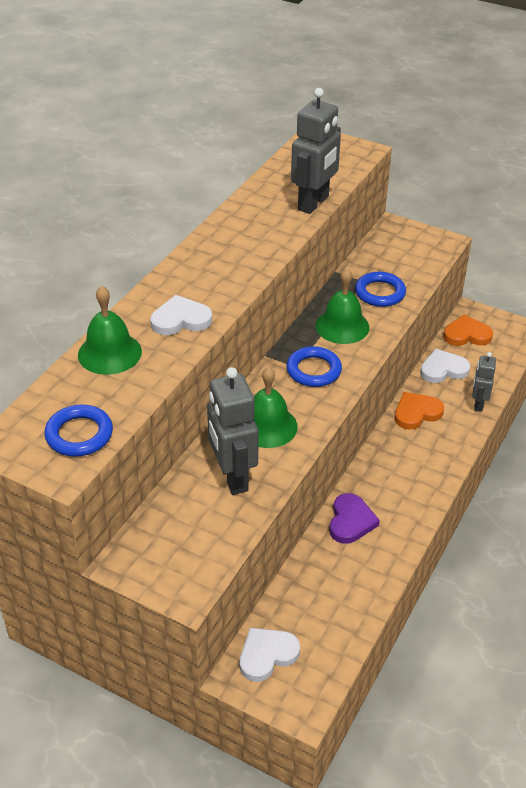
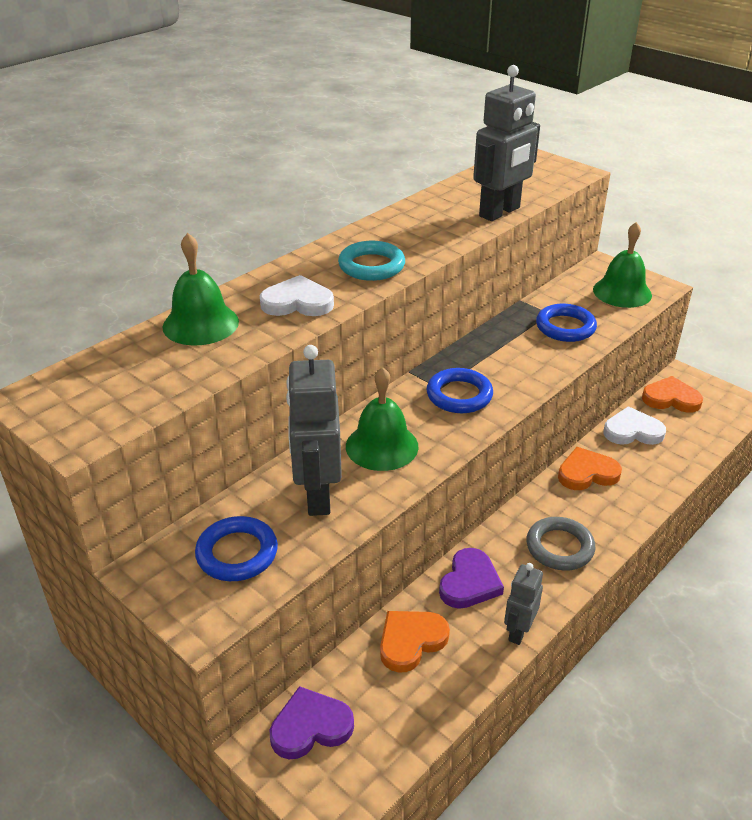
camera: 15 degrees right, 5 degrees down
blue ring [44,405,113,457] -> blue ring moved to [195,516,278,581]
white heart [240,627,300,682] -> purple heart [270,686,354,760]
green bell [316,269,369,344] -> green bell moved to [593,222,652,308]
grey robot [472,352,496,412] -> grey robot moved to [504,563,543,645]
none -> turquoise ring [338,241,405,281]
none -> orange heart [380,611,450,673]
none -> grey ring [526,517,595,570]

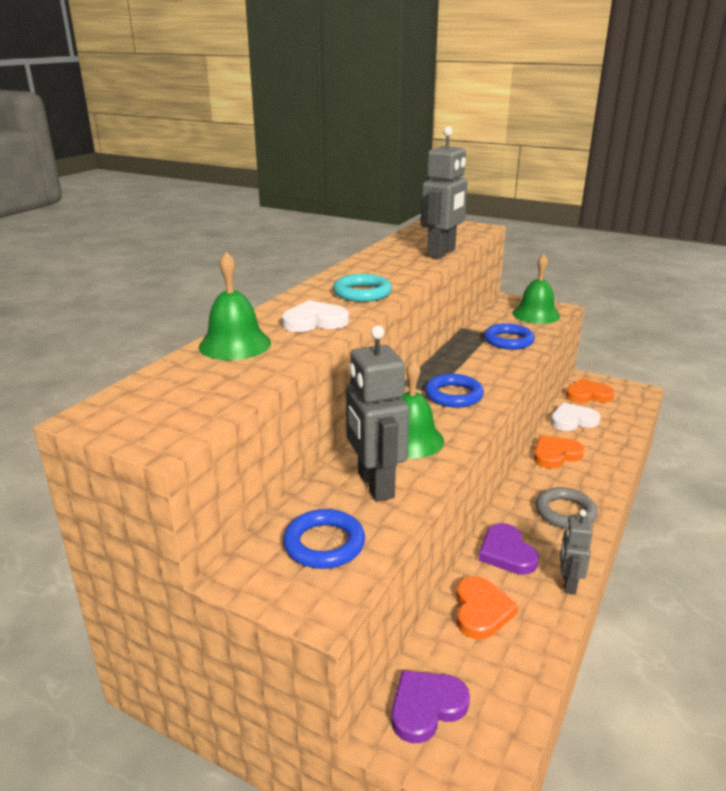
camera: 15 degrees left, 10 degrees down
orange heart [380,611,450,673] -> orange heart turned 150 degrees clockwise [456,576,519,639]
purple heart [439,548,504,609] -> purple heart turned 150 degrees clockwise [478,523,539,575]

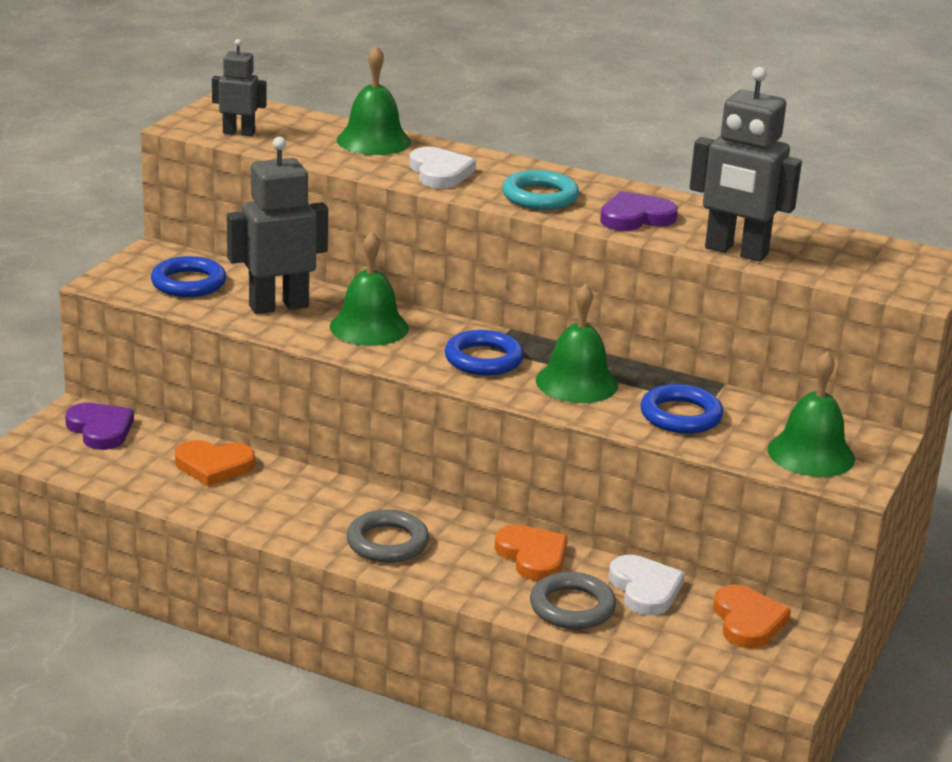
camera: 85 degrees right, 0 degrees up
purple heart [478,523,539,575] -> purple heart moved to [600,191,678,231]
grey robot [560,509,593,594] -> grey robot moved to [212,39,267,137]
none -> grey ring [530,572,616,629]
none -> green bell [536,284,618,403]

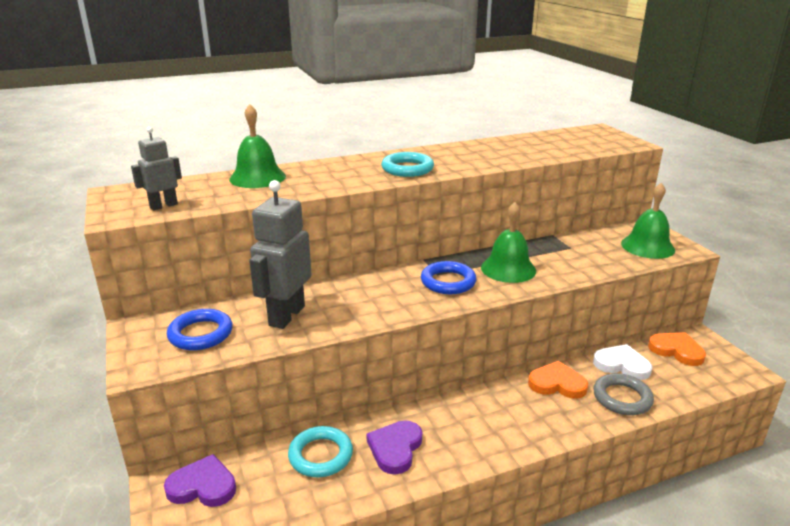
camera: 45 degrees left, 0 degrees up
orange heart [175,440,255,486] -> turquoise ring [288,426,353,477]
green bell [330,231,409,346] -> none
grey ring [346,509,429,563] -> none
white heart [409,147,476,188] -> none
purple heart [600,191,678,231] -> purple heart moved to [366,420,422,474]
blue ring [640,384,723,434] -> none
grey robot [689,67,802,262] -> none

